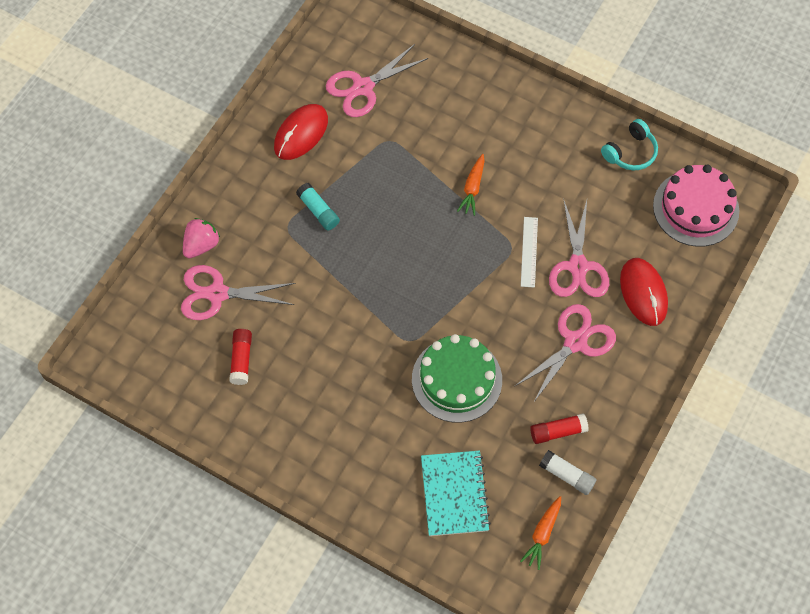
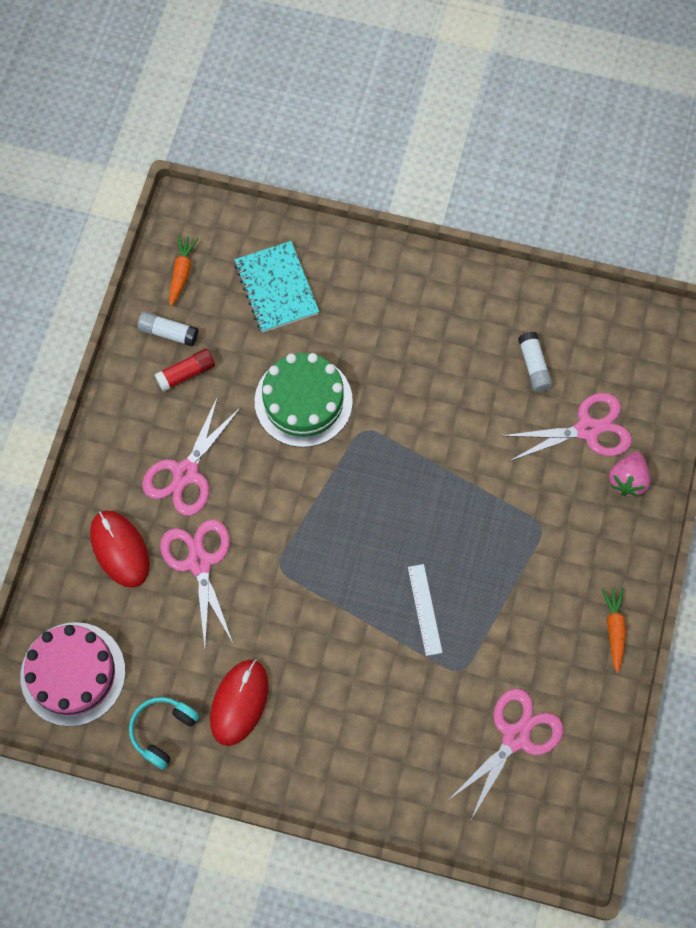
camera: 165 degrees right, 5 degrees up
red glue stick [229,329,252,385] -> white glue stick [518,332,553,392]
red mouse [274,104,328,160] -> red mouse moved to [210,660,269,746]
turquoise glue stick [296,183,340,230] -> none
orange carrot [457,154,485,216] -> orange carrot moved to [602,588,626,673]
white ruler [521,217,538,288] -> white ruler moved to [408,564,443,656]

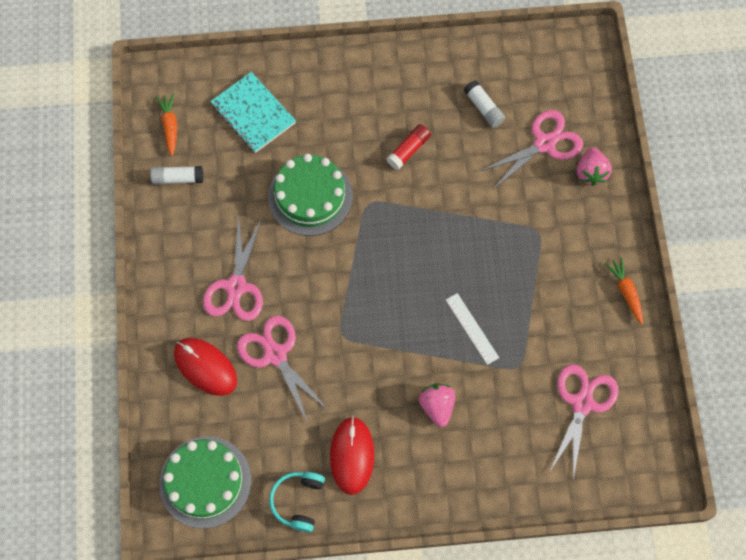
camera: 20 degrees left, 0 degrees up
pink cake [20,622,126,727] -> green cake [159,436,251,529]
red glue stick [155,349,215,392] -> red glue stick moved to [386,124,431,170]
none -> pink strawberry [419,383,455,427]

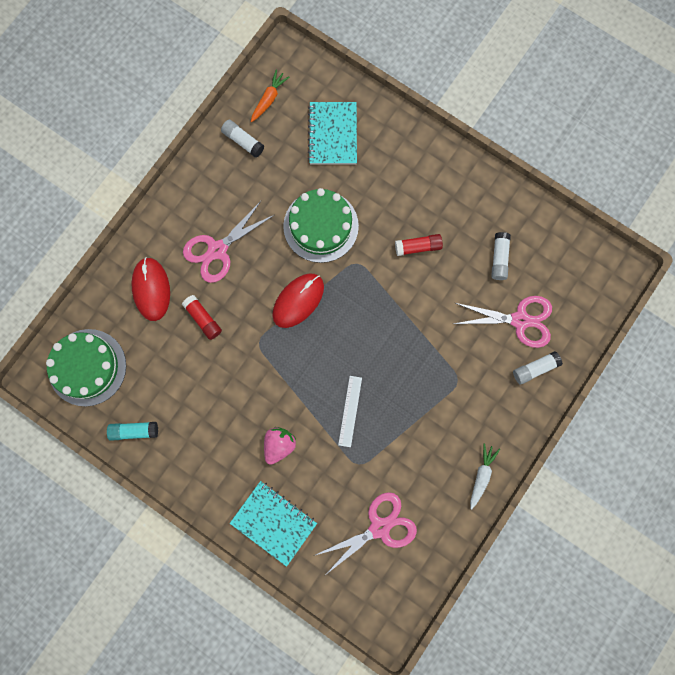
camera: 40 degrees right, 10 degrees up
pink scissors [237,316,328,423] -> red glue stick [182,295,222,340]
turquoise headphones [269,472,325,532] -> turquoise glue stick [107,422,158,441]
red mouse [330,416,375,495] -> red mouse moved to [272,273,324,328]
pink strawberry [577,147,612,186] -> white glue stick [513,351,563,385]
orange carrot [605,257,643,324] -> white carrot [470,443,500,509]
none -> turquoise notebook [230,481,317,567]

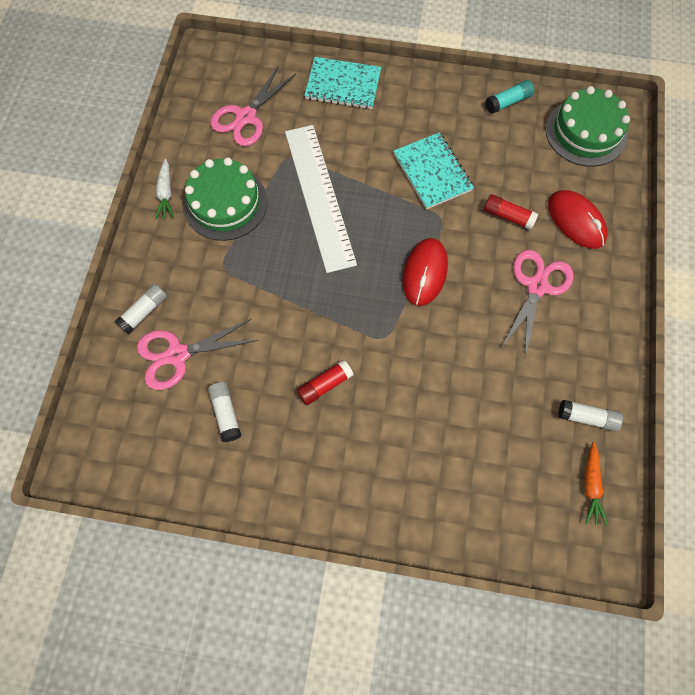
camera: 155 degrees right, 10 degrees down
pink strawberry [264,427,296,465] -> none
green cake [283,188,359,263] -> green cake moved to [183,157,268,241]
turquoise notebook [308,102,357,164] -> turquoise notebook moved to [393,133,474,209]
white ruler [338,376,362,447] -> white ruler [285,125,357,273], size x2.25

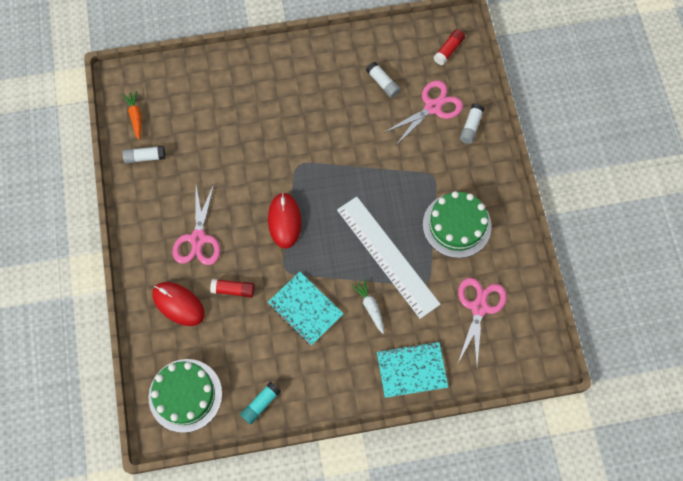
camera: 160 degrees right, 0 degrees up
white carrot [155,159,174,219] -> white carrot moved to [351,279,384,334]
red glue stick [297,360,354,405] -> red glue stick moved to [433,29,465,65]

